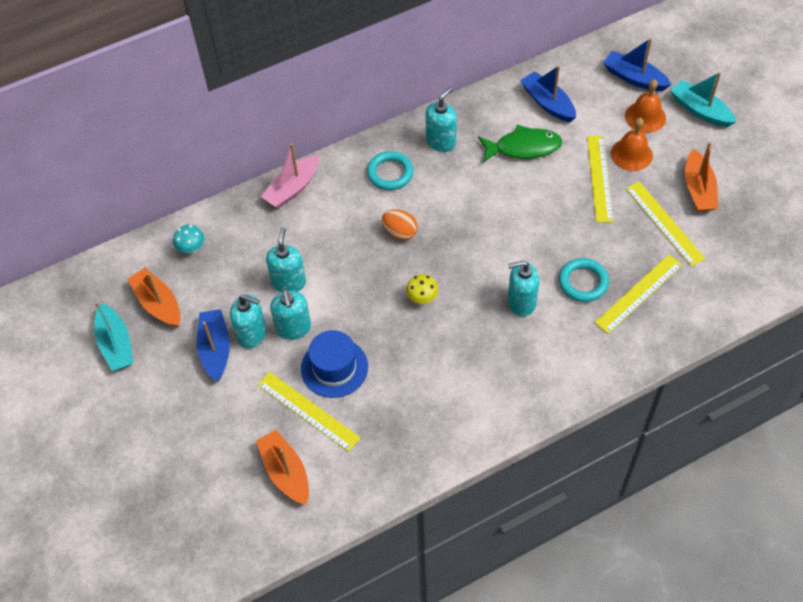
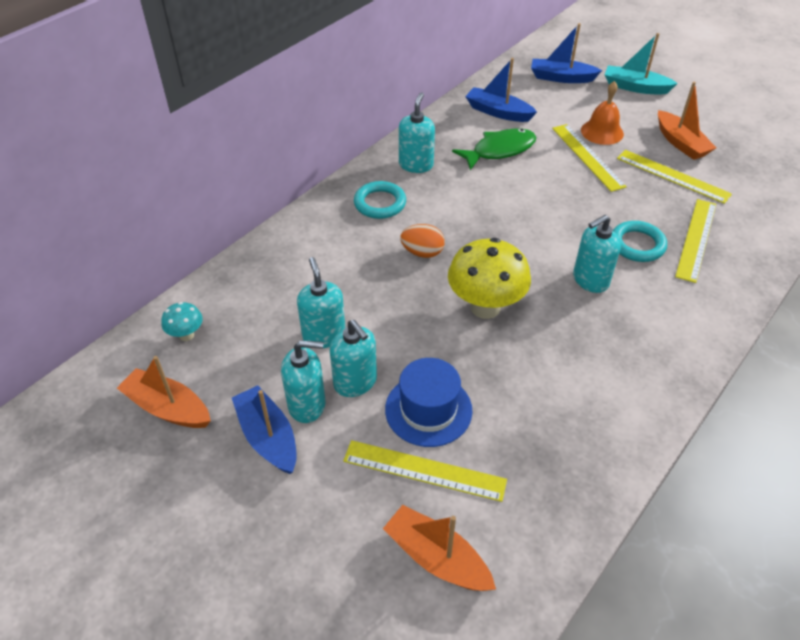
camera: 25 degrees left, 10 degrees down
turquoise boat [94,302,133,371] -> none
pink boat [261,143,319,208] -> none
yellow mushroom [406,274,438,304] -> yellow mushroom [448,238,531,319], size x2.08
orange bell [625,79,666,133] -> none

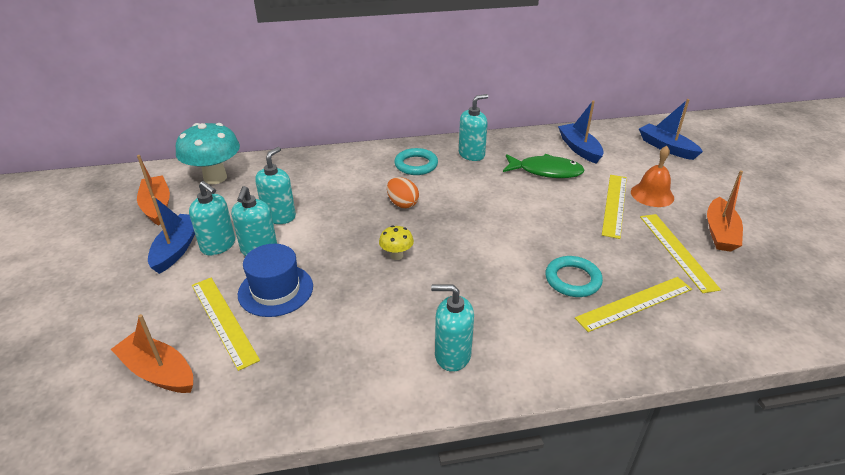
camera: 40 degrees right, 10 degrees down
turquoise mushroom [161,302,203,341] -> turquoise mushroom [176,123,240,184], size x2.08
orange boat [383,505,496,591] -> orange boat turned 45 degrees counterclockwise [111,314,193,393]
yellow mushroom [448,238,531,319] -> yellow mushroom [379,225,414,260], size x0.48
turquoise soap dispenser [573,215,621,293] -> turquoise soap dispenser moved to [431,284,474,372]
turquoise boat [605,33,678,95] -> none

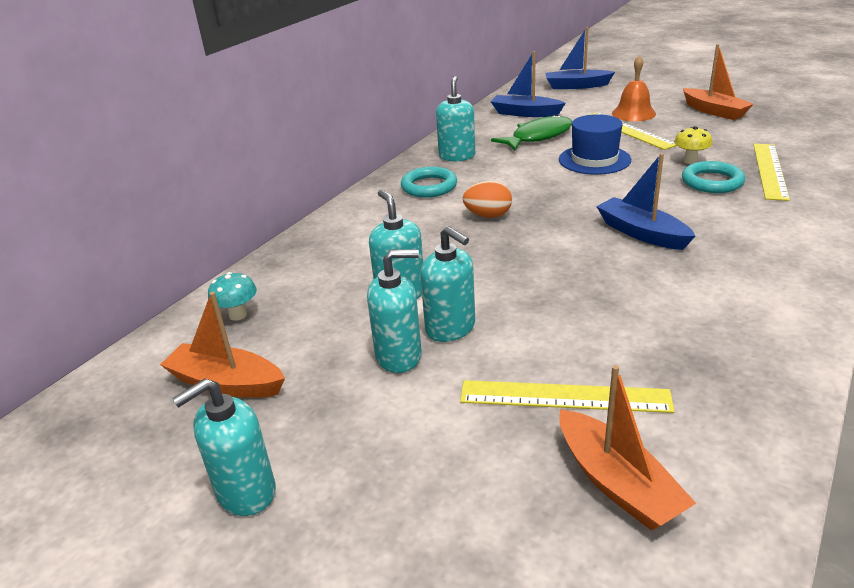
camera: 45 degrees left, 5 degrees down
orange boat [111,314,193,393] -> orange boat turned 105 degrees counterclockwise [559,365,696,530]
blue boat [148,196,195,274] -> blue boat moved to [596,153,695,250]
turquoise mushroom [176,123,240,184] -> turquoise mushroom [208,272,257,321], size x0.48
blue hat [238,244,313,317] -> blue hat moved to [559,114,631,175]
yellow mushroom [379,225,414,260] -> yellow mushroom moved to [674,126,713,164]
turquoise soap dispenser [431,284,474,372] -> turquoise soap dispenser moved to [172,378,276,516]
yellow ruler [640,214,721,293] -> none

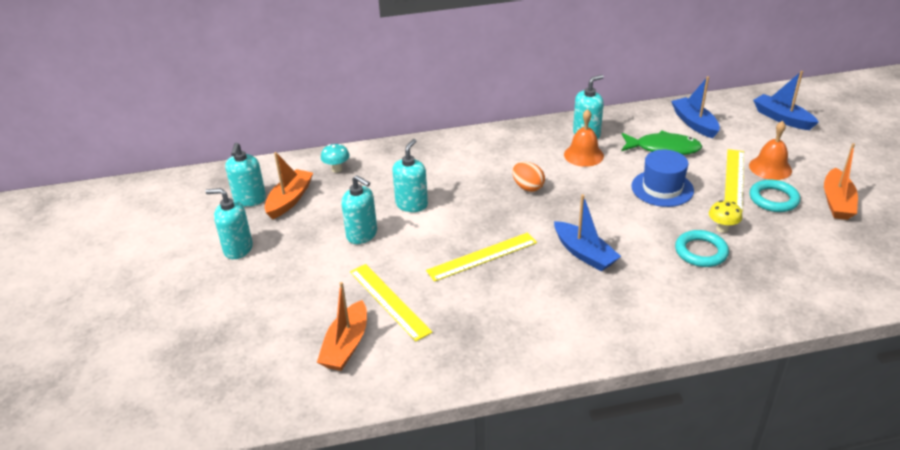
camera: 45 degrees right, 5 degrees up
orange boat [160,292,285,398] -> orange boat turned 45 degrees clockwise [265,152,313,219]
turquoise ring [401,167,457,197] -> turquoise ring moved to [750,179,800,212]
turquoise soap dispenser [420,226,475,342] -> turquoise soap dispenser moved to [225,143,266,207]
blue boat [596,153,695,250] -> blue boat turned 135 degrees clockwise [554,194,621,271]
yellow ruler [753,144,790,201] -> yellow ruler moved to [426,233,537,282]
none -> orange bell [564,109,604,167]

